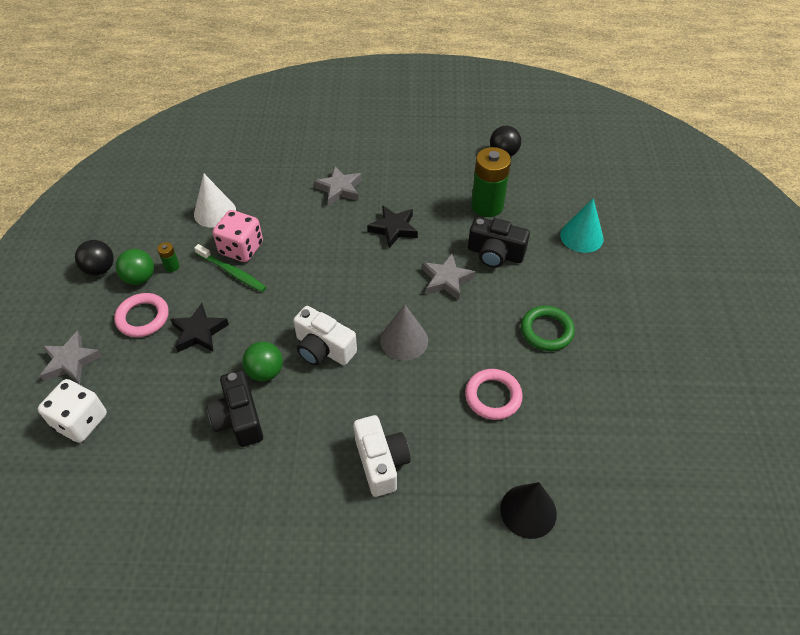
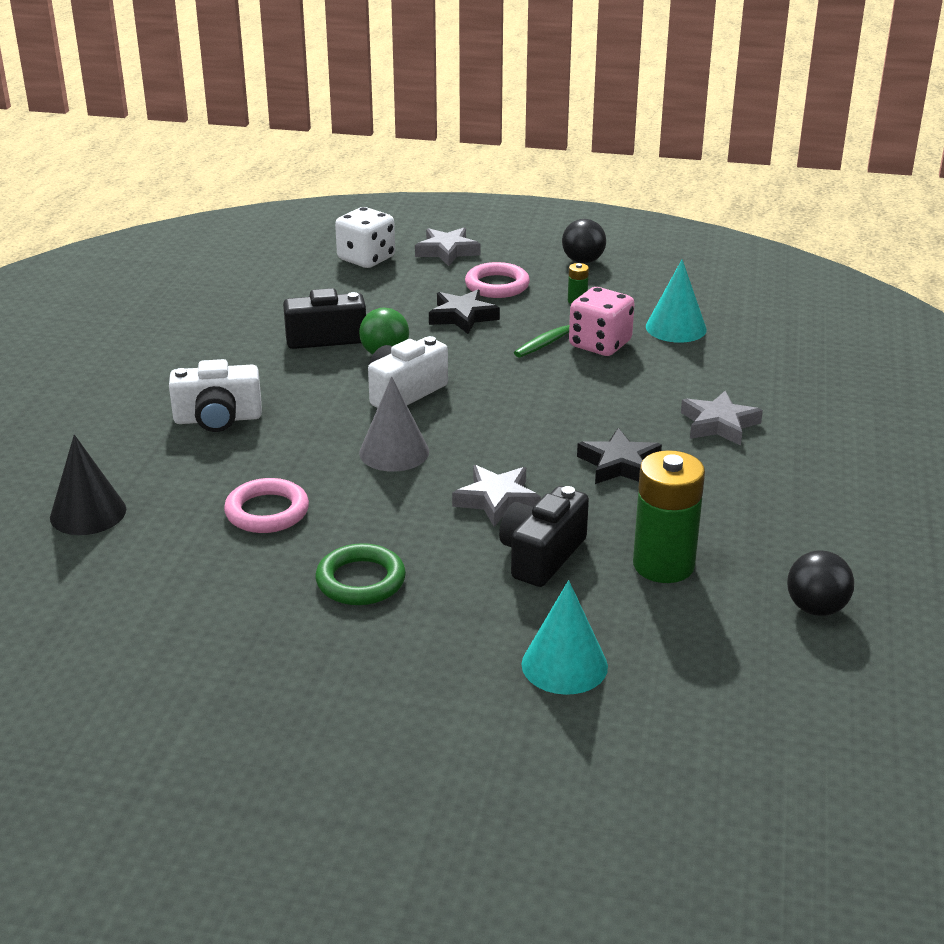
camera: 100 degrees right, 20 degrees down
green ball [116,249,154,285] -> none
white cone [194,174,236,228] -> turquoise cone [646,259,707,343]

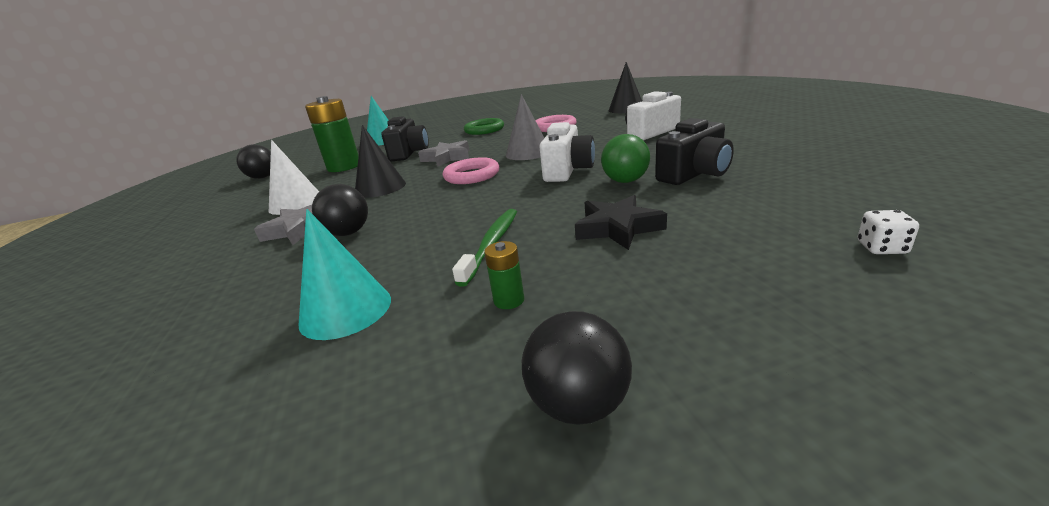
camera: 155 degrees right, 5 degrees down
white dice [335,207,395,268] -> white dice [858,210,919,254], size x0.46
grey star [415,228,481,266] -> none
pink ring [465,262,530,298] -> pink ring moved to [443,157,499,184]
pink dice [569,287,635,356] -> none
black star [577,428,662,484] -> black cone [355,125,406,198]
none -> white cone [269,140,319,215]
none -> black ball [312,184,368,236]

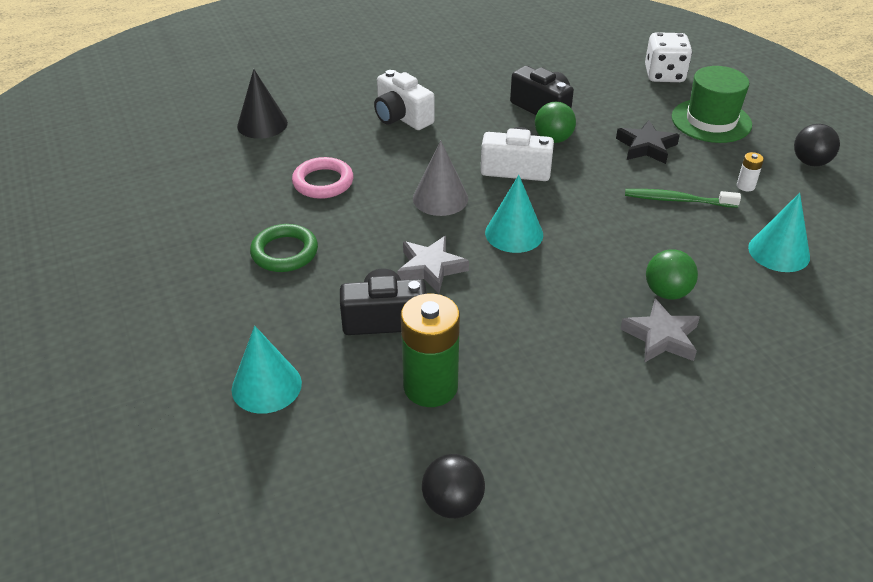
camera: 100 degrees left, 15 degrees up
white cone [269,140,319,215] -> none
black ball [312,184,368,236] -> green ball [646,249,698,300]
black cone [355,125,406,198] -> none
pink ring [443,157,499,184] -> turquoise cone [485,175,543,253]
green battery [484,241,524,309] -> white battery [737,152,764,192]
white dice [858,210,919,254] -> white dice [645,32,692,82], size x2.18
none -> green hat [672,66,752,143]

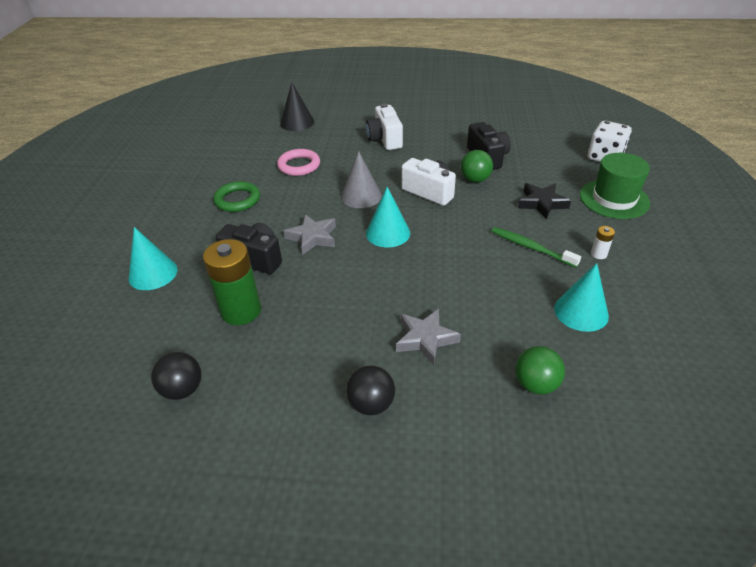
camera: 30 degrees right, 0 degrees up
green ball [646,249,698,300] -> green ball moved to [515,346,565,394]
black ball [794,124,840,166] -> black ball moved to [346,365,395,415]

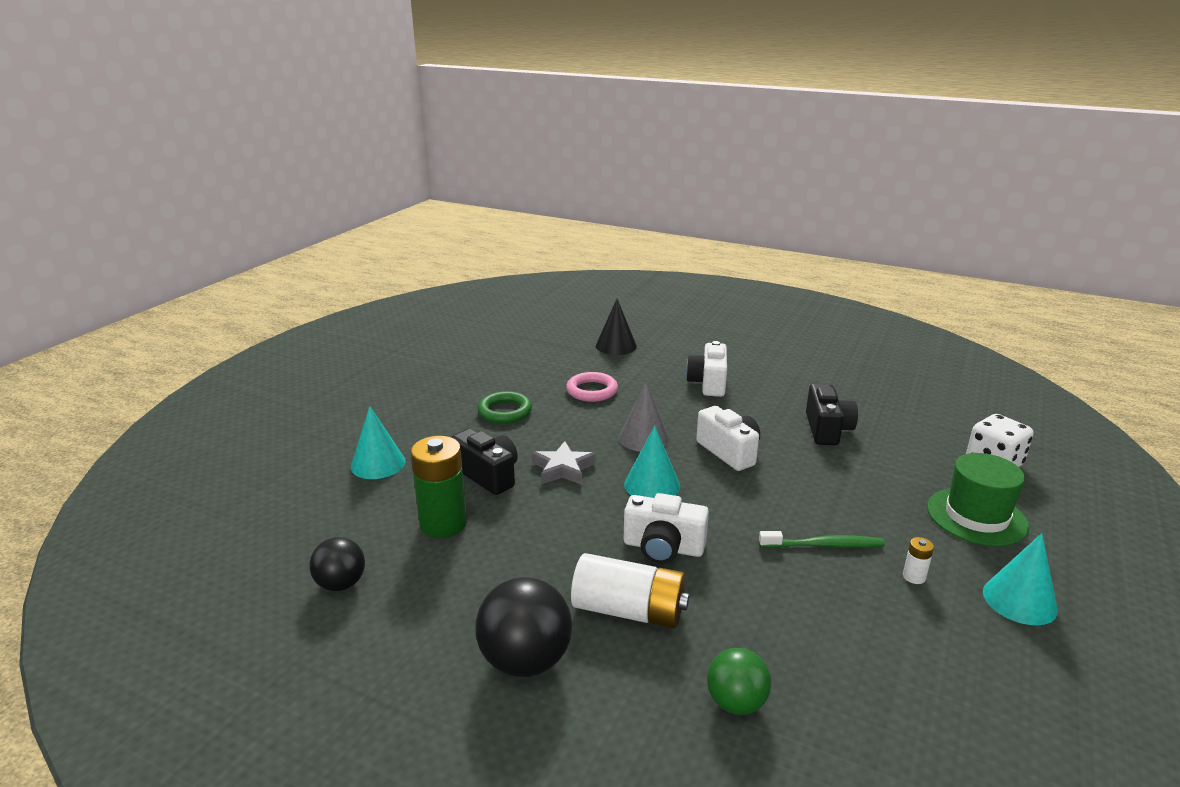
camera: 20 degrees right, 15 degrees down
black ball [346,365,395,415] -> black ball [475,577,572,677], size x1.59
grey star [396,309,461,365] -> white battery [571,553,689,629]
green ball [461,150,493,182] -> none
green toothbrush [491,227,581,268] -> green toothbrush turned 120 degrees clockwise [759,531,885,548]
black star [518,183,571,220] -> none
turquoise cone [554,263,609,332] -> turquoise cone moved to [983,533,1058,625]
none -> white camera [624,493,709,564]

